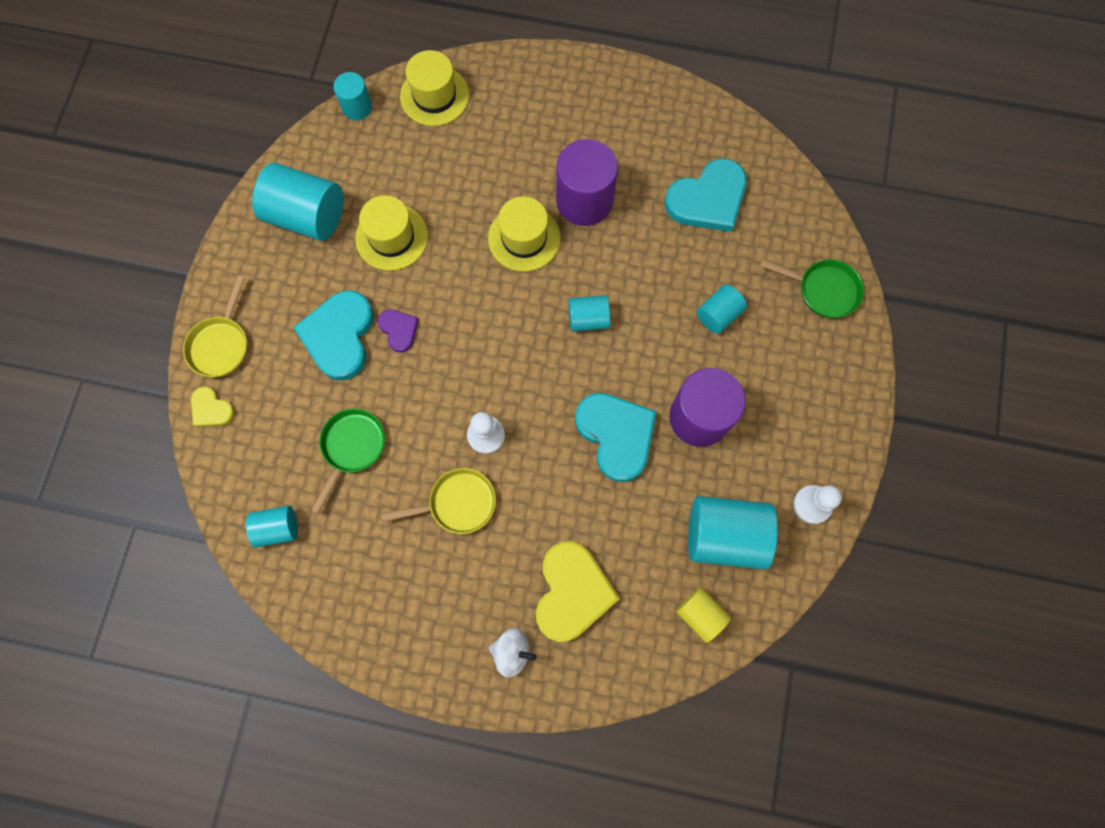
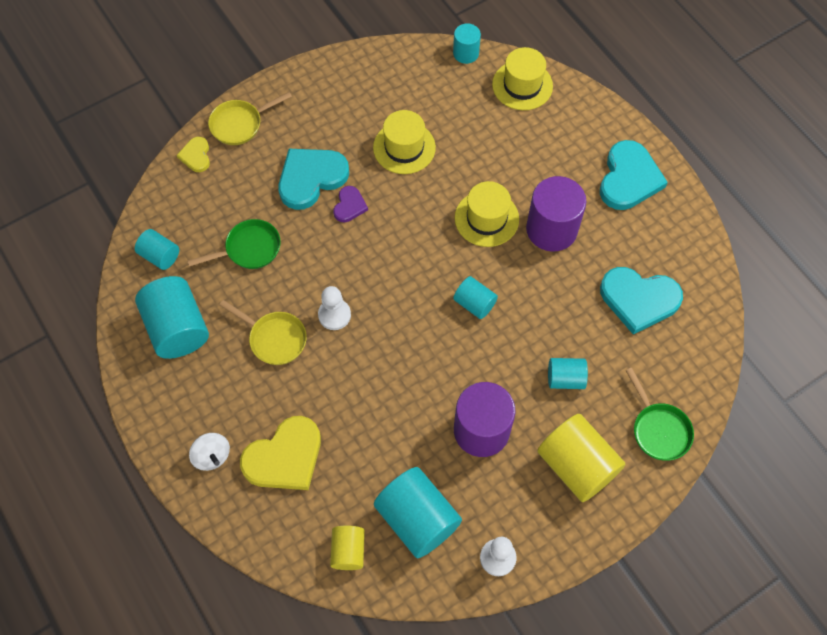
camera: 45 degrees right, 10 degrees down
turquoise cylinder [252,163,343,241] -> turquoise cylinder moved to [135,276,209,359]
turquoise heart [575,393,656,482] -> turquoise heart moved to [600,140,668,210]
none -> yellow cylinder [537,414,626,502]

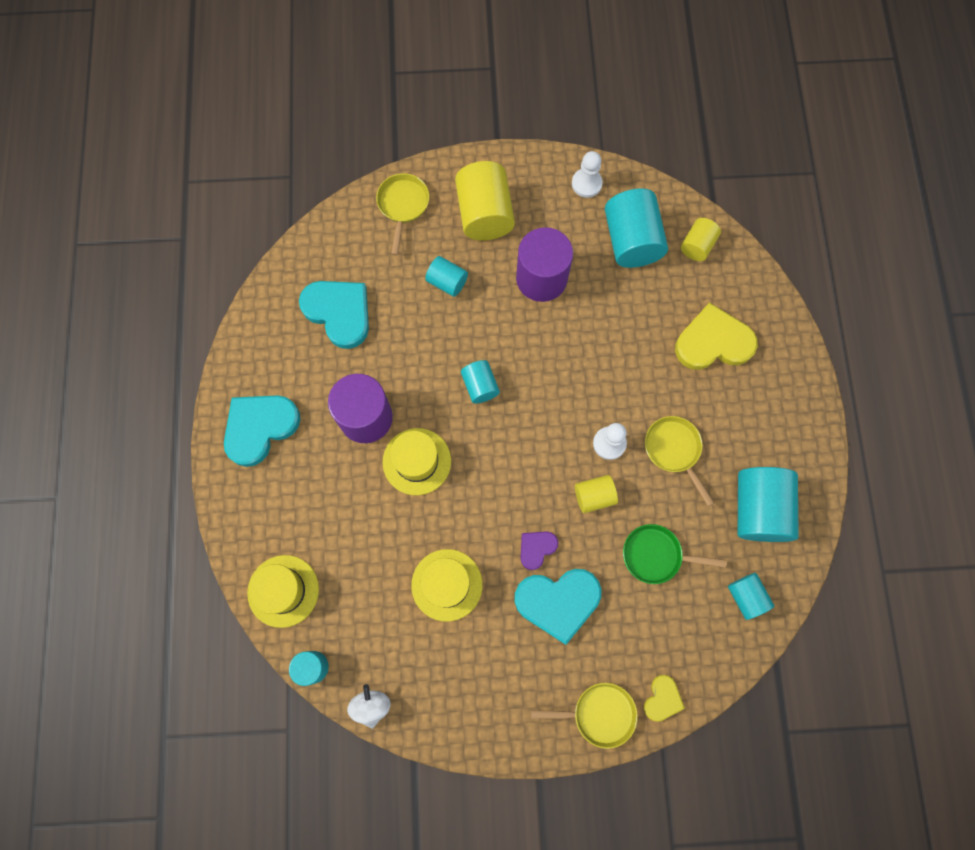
camera: 150 degrees left, 10 degrees up
white spinning top [189,433,230,471] -> white spinning top moved to [347,684,391,729]
green pan [626,368,694,461] -> yellow pan [376,173,429,255]
none -> yellow cylinder [575,475,618,513]

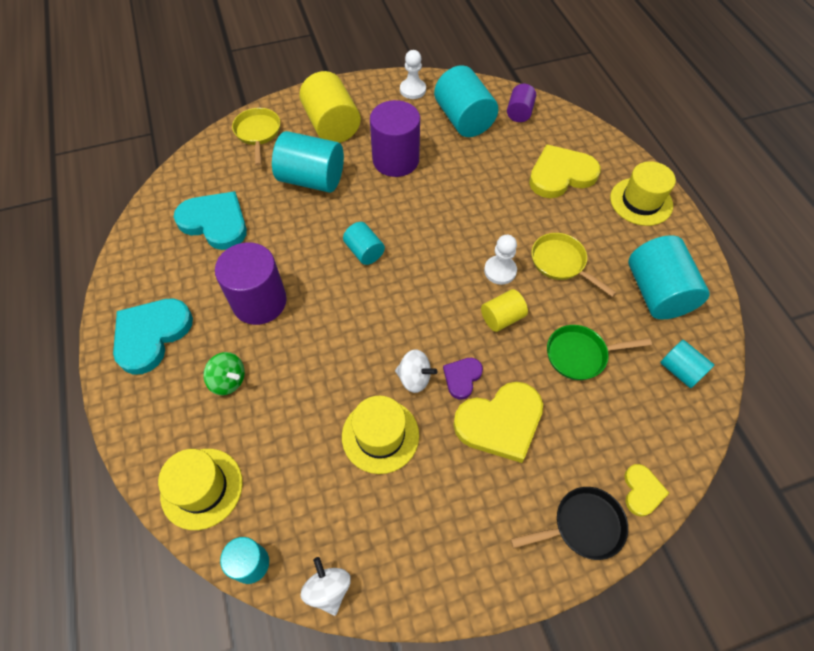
camera: 15 degrees left, 15 degrees down
yellow hat [383,428,451,495] -> yellow hat moved to [610,161,676,226]
turquoise cylinder [425,256,468,297] -> turquoise cylinder [272,131,344,193], size x1.82
turquoise heart [514,569,601,645] -> yellow heart [453,382,543,463]
yellow pan [531,683,638,749] -> black pan [510,487,628,560]
yellow cylinder [681,218,721,261] -> purple cylinder [507,84,536,122]
none -> green spinning top [203,352,245,395]
none -> white spinning top [395,349,438,393]

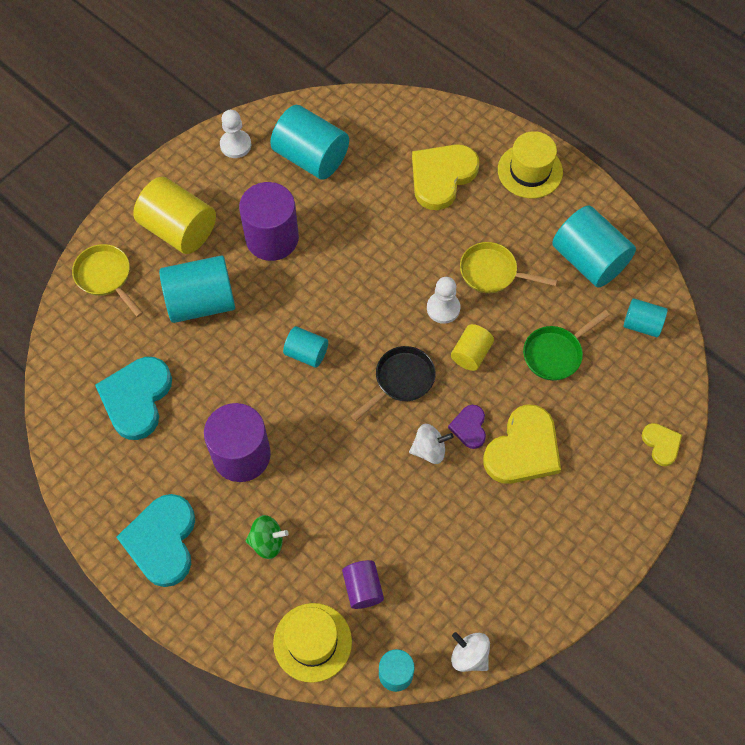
camera: 30 degrees left, 5 degrees up
turquoise heart [174,191,247,250] -> turquoise heart turned 75 degrees counterclockwise [95,357,172,440]
yellow hat [342,396,419,474] -> none
purple cylinder [507,84,536,122] -> purple cylinder moved to [342,560,384,609]
black pan [510,487,628,560] -> black pan moved to [351,346,436,421]

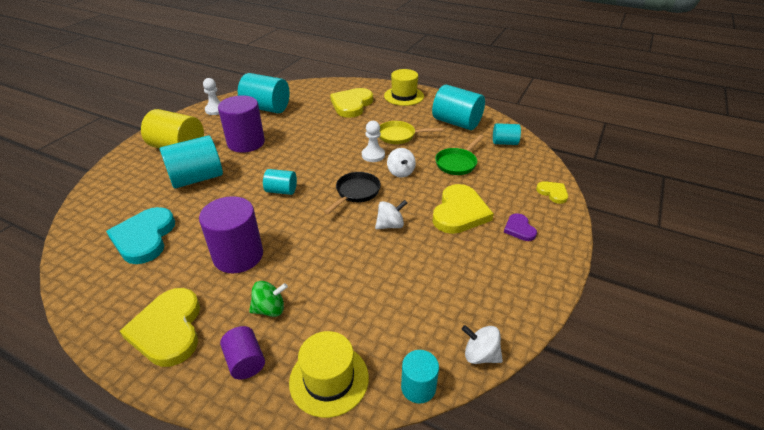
camera: 15 degrees left, 25 degrees down
yellow pan [72,244,143,317] -> none
turquoise heart [116,494,195,587] -> yellow heart [120,288,200,367]
purple cylinder [342,560,384,609] -> purple cylinder moved to [220,326,265,380]
purple heart [448,405,486,449] -> purple heart moved to [504,213,537,241]
yellow cylinder [451,324,494,371] -> white spinning top [387,148,416,178]

